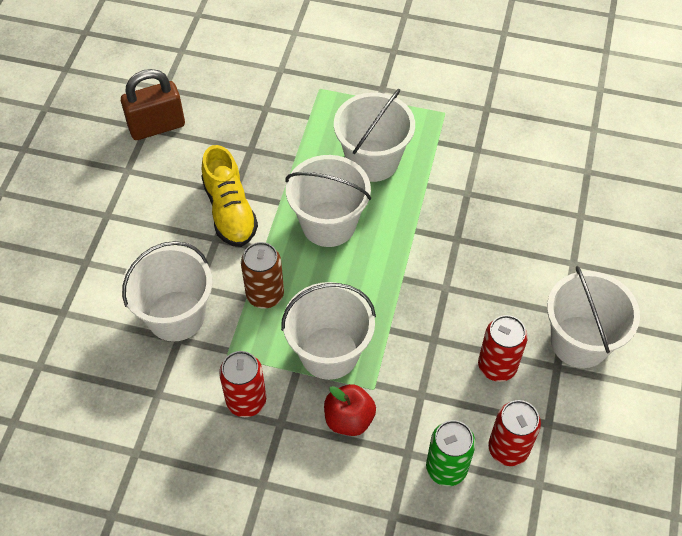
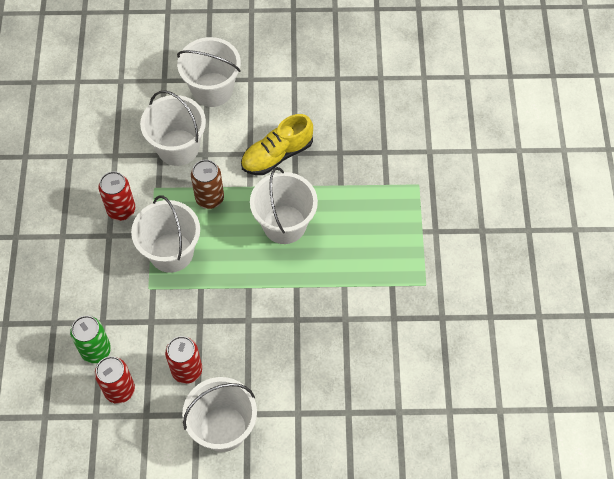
camera: 75 degrees right, 5 degrees up
brown padlock [121,69,185,140] -> none
red apple [324,384,376,436] -> none
white bucket [334,89,415,182] -> white bucket moved to [177,37,241,107]

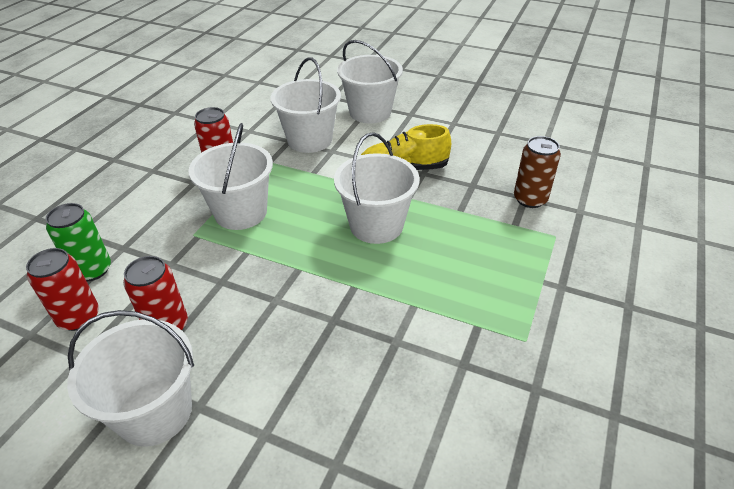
camera: 25 degrees right, 20 degrees down
brown can [191,160,224,209] -> brown can moved to [514,136,561,208]

